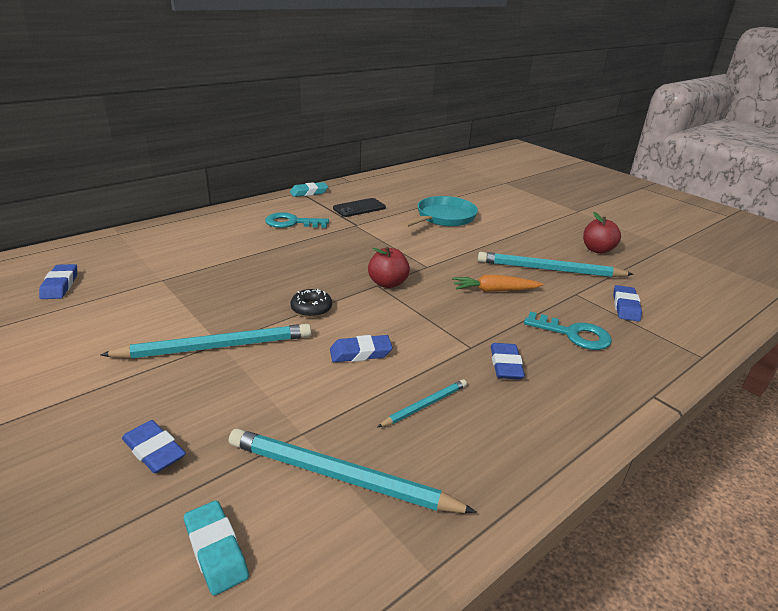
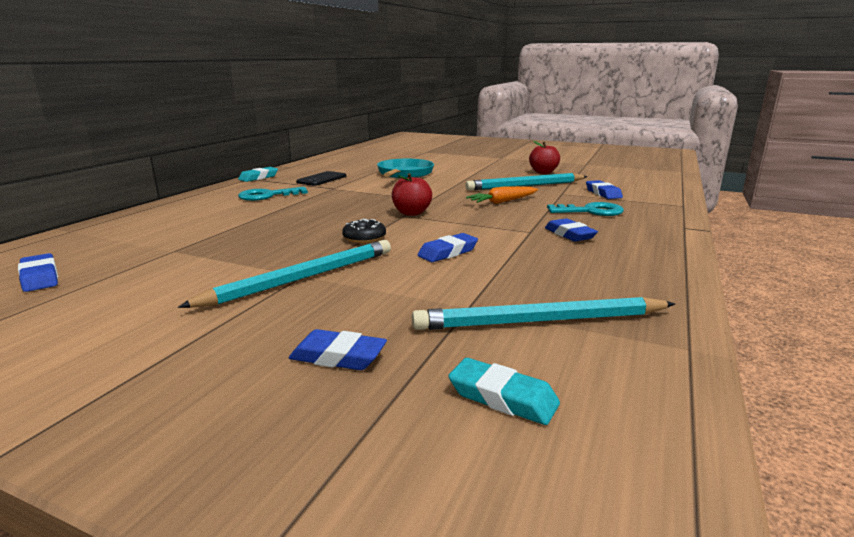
camera: 25 degrees left, 10 degrees down
turquoise pencil [377,379,467,427] -> none

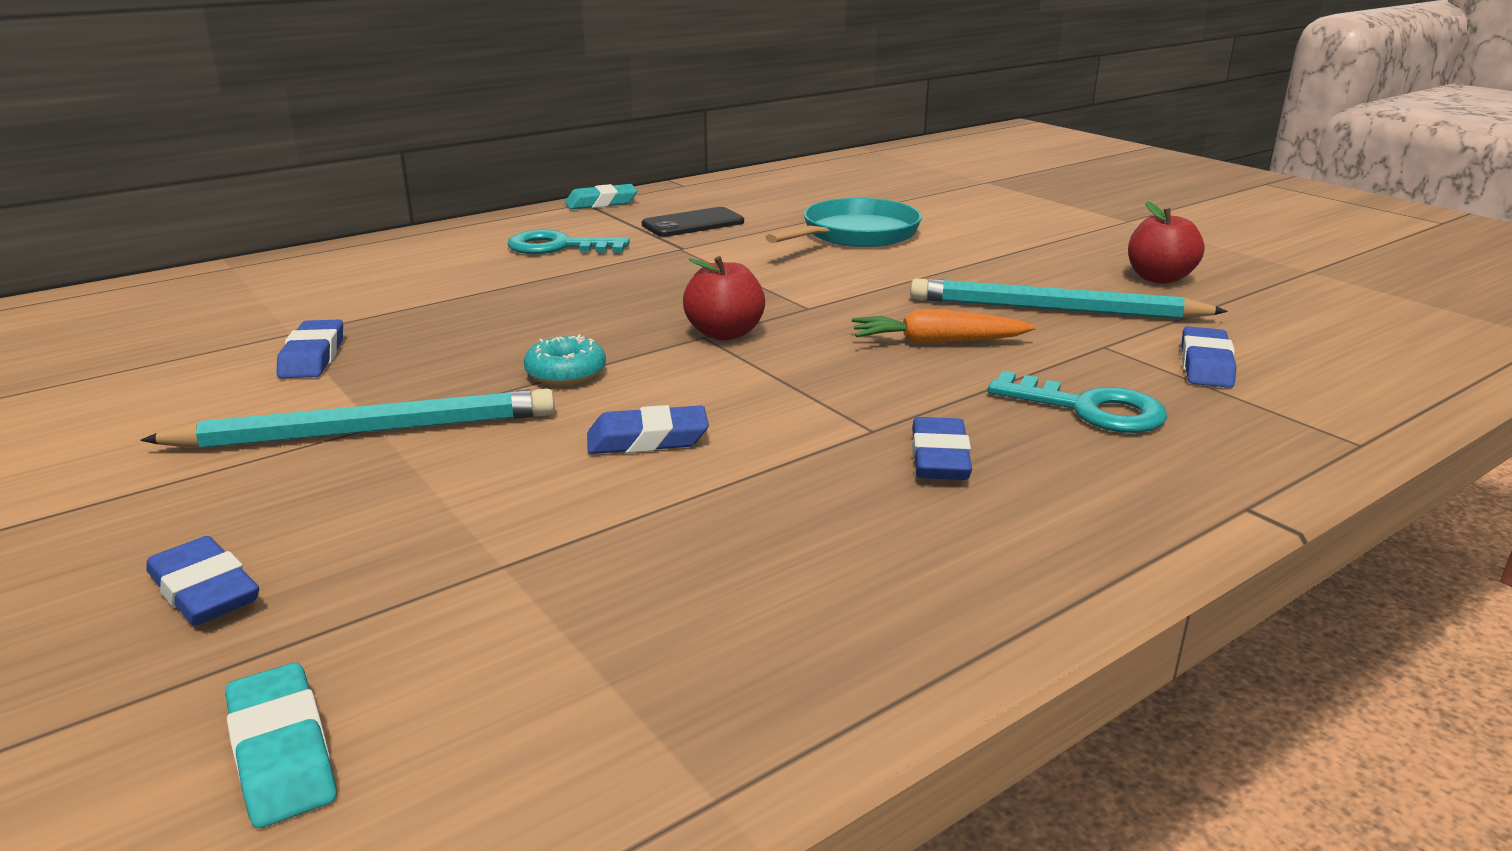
camera: 30 degrees right, 5 degrees up
blue eraser [18,253,58,292] -> blue eraser moved to [277,319,343,378]
black donut [342,218,386,243] -> turquoise donut [524,335,606,386]
turquoise pencil [412,297,675,330] -> none

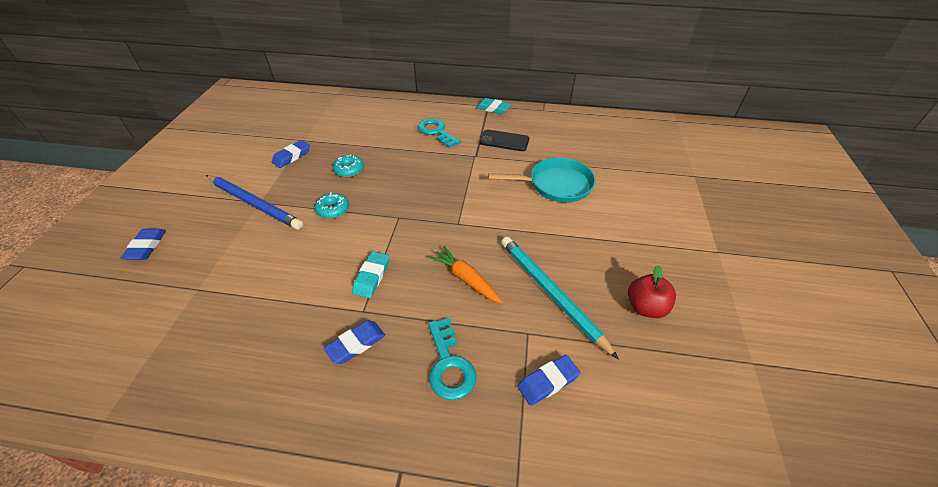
camera: 45 degrees right, 20 degrees up
turquoise pencil [140,389,555,449] -> blue pencil [206,175,303,230]
turquoise eraser [225,663,337,828] -> turquoise eraser moved to [352,252,389,298]
blue eraser [587,405,709,454] -> none
red apple [683,256,765,341] -> none
none -> turquoise donut [333,154,364,177]

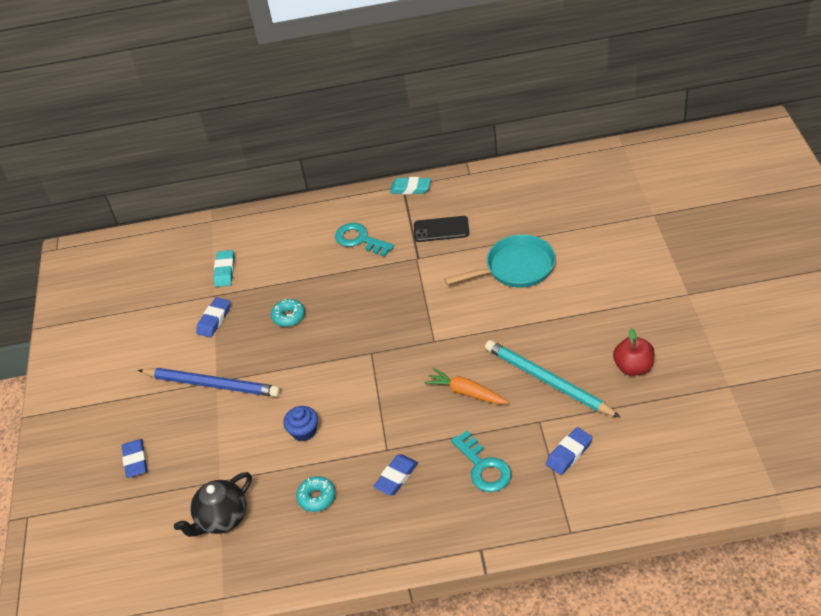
camera: 10 degrees left, 0 degrees up
turquoise donut [315,192,349,219] -> turquoise donut moved to [296,476,336,512]
turquoise eraser [352,252,389,298] -> turquoise eraser moved to [214,250,235,287]
none -> black teapot [174,472,252,537]
none -> blue cupcake [283,406,318,441]

